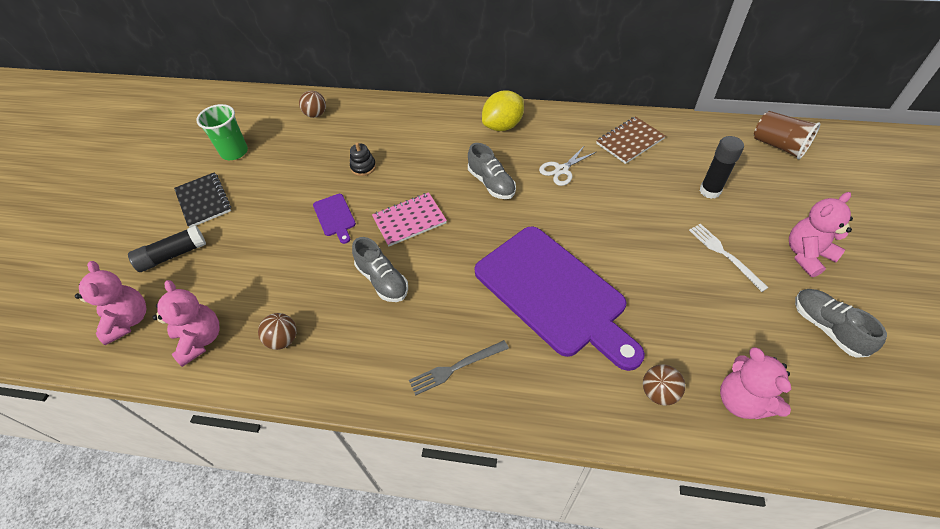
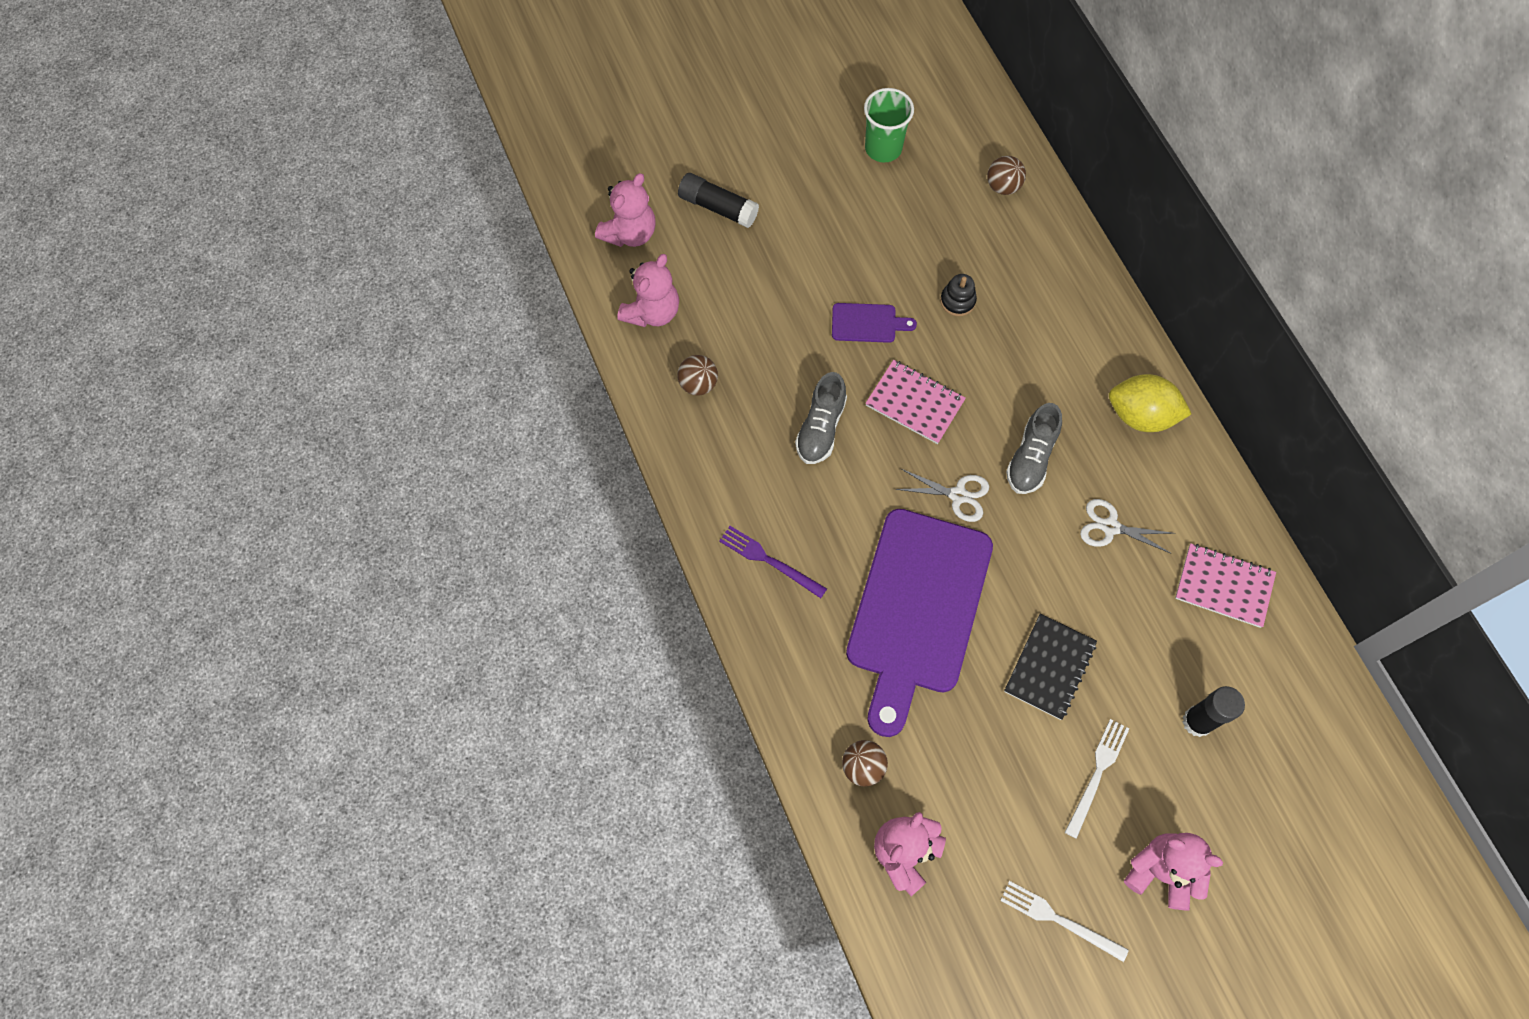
camera: 55 degrees right, 15 degrees up
black notebook [174,172,231,228] -> black notebook moved to [1004,614,1097,720]
purple cutting board [313,194,356,244] -> purple cutting board turned 120 degrees counterclockwise [832,303,917,343]
grey fork [409,340,509,396] -> purple fork [719,526,827,598]
brown notebook [596,116,665,164] -> pink notebook [1175,543,1276,628]
brown cup [754,111,820,160] -> none
grey shoe [795,289,887,358] -> white fork [1000,881,1129,962]
none -> white scissors [895,469,989,522]

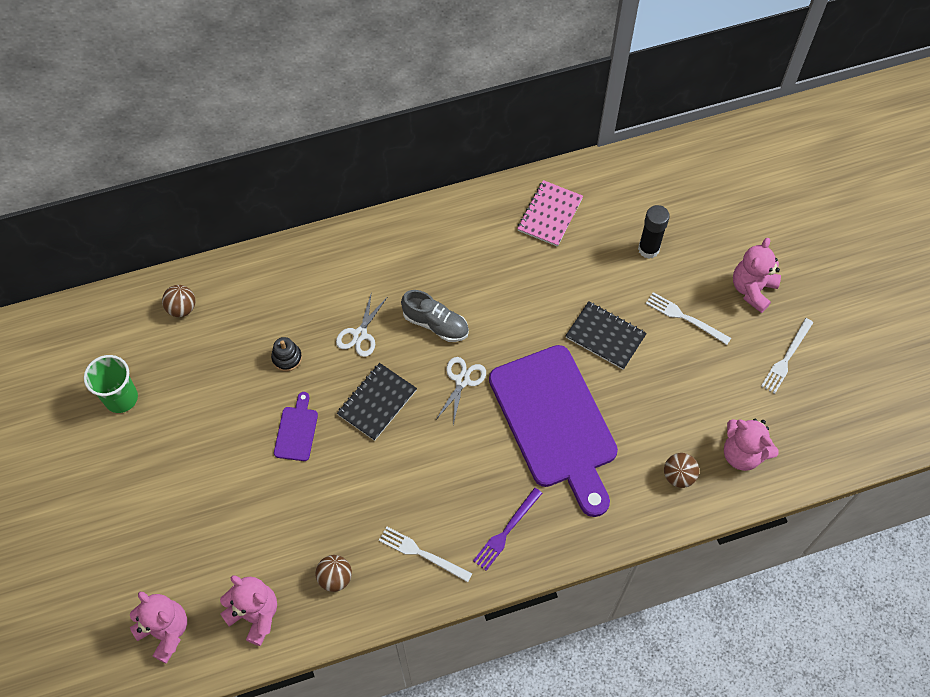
camera: 85 degrees left, 5 degrees down
black glue stick [678,173,759,228] -> none
grey shoe [795,372,847,464] -> none
purple cutting board [846,509,993,737] -> purple cutting board turned 45 degrees clockwise [489,345,618,517]
pink notebook [865,360,966,444] -> black notebook [337,363,417,441]
white scissors [1080,499,1175,554] -> white scissors moved to [336,291,387,357]
yellow lemon [1109,374,1191,432] -> none
none -> white fork [379,526,472,582]

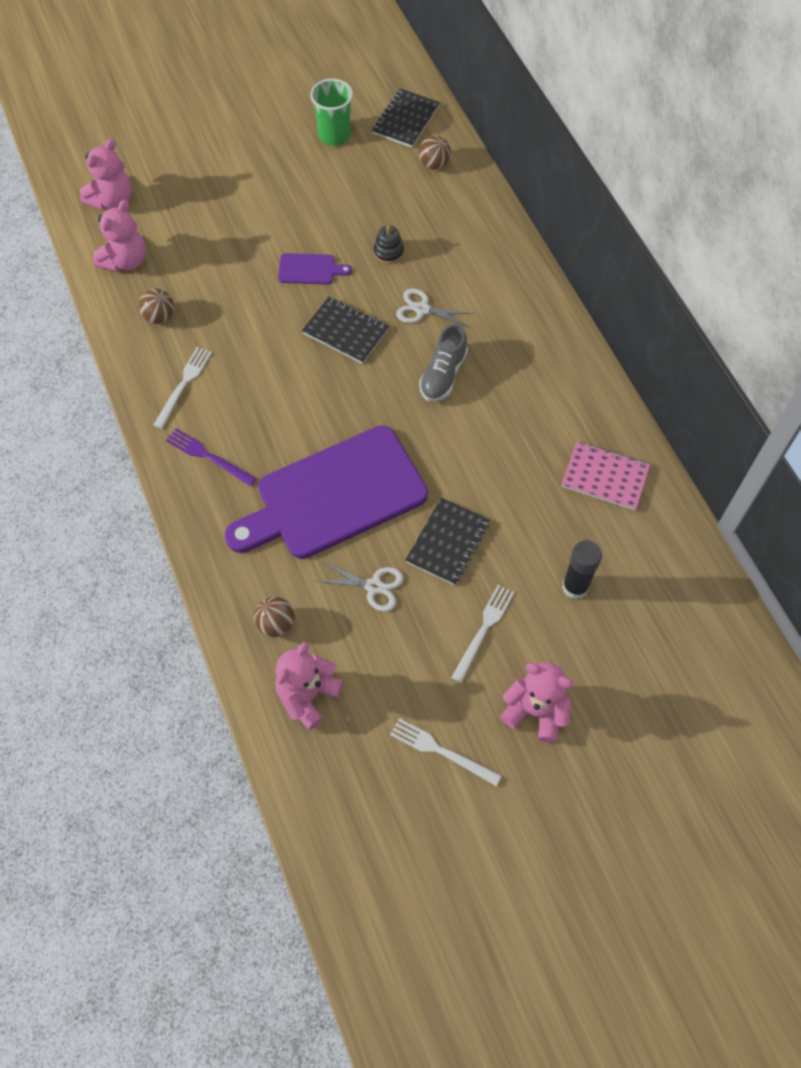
camera: 85 degrees right, 0 degrees up
white scissors [437,357,486,425] -> white scissors moved to [318,562,404,611]
none -> black notebook [372,89,440,148]

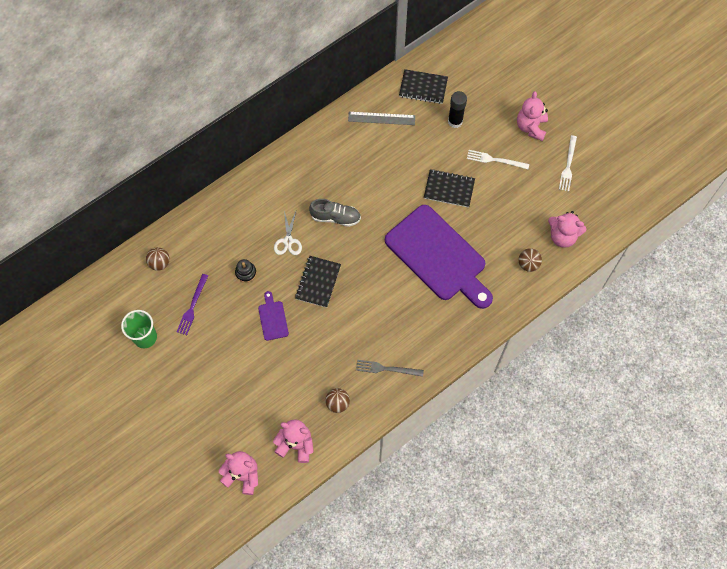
camera: 105 degrees left, 5 degrees up
white fork [154,347,212,429] -> grey fork [356,360,424,377]
purple fork [166,428,257,487] -> purple fork moved to [177,274,208,335]
white scissors [318,562,404,611] -> none
black notebook [372,89,440,148] -> black notebook moved to [399,69,448,104]
pink notebook [561,442,650,510] -> grey ruler [348,112,415,125]

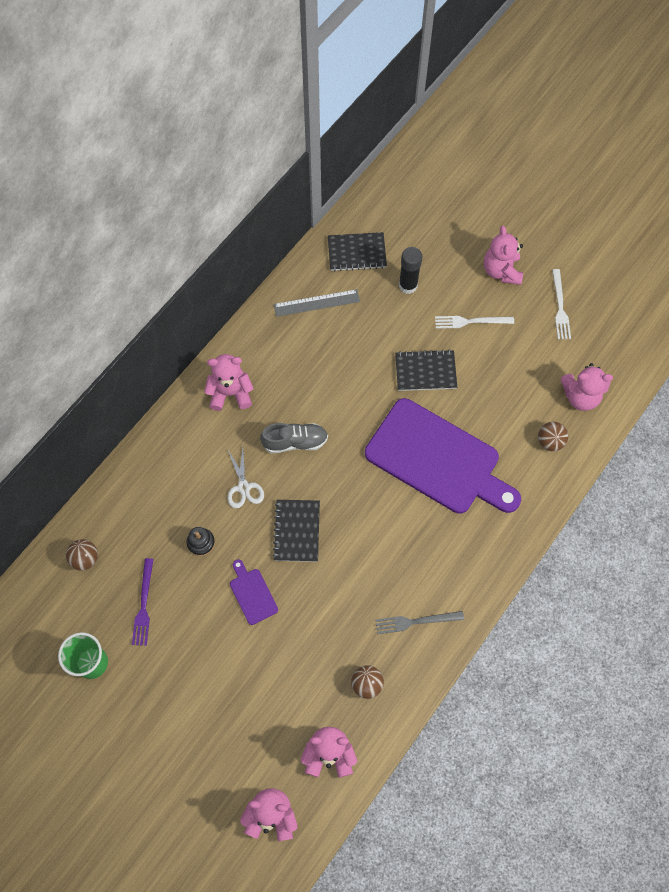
camera: 15 degrees left, 0 degrees up
none -> pink teddy bear [204,354,254,411]

